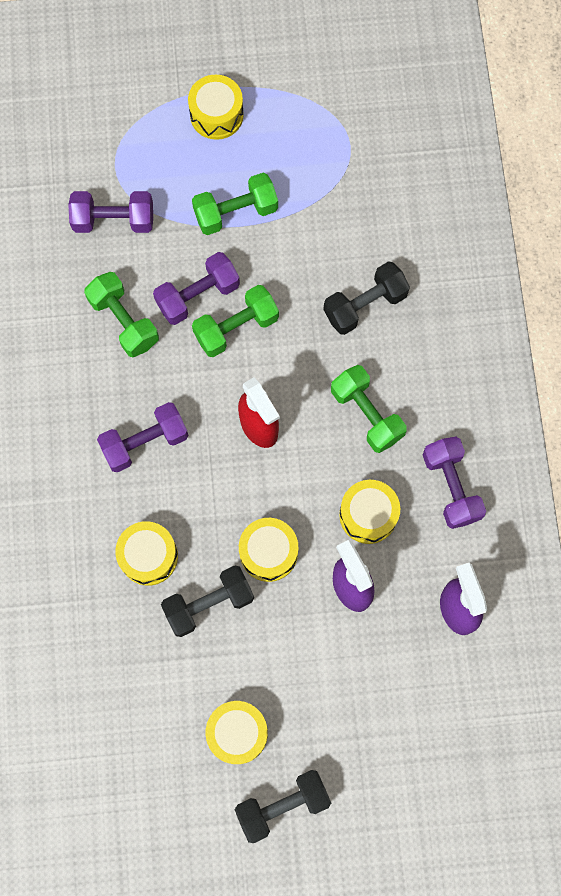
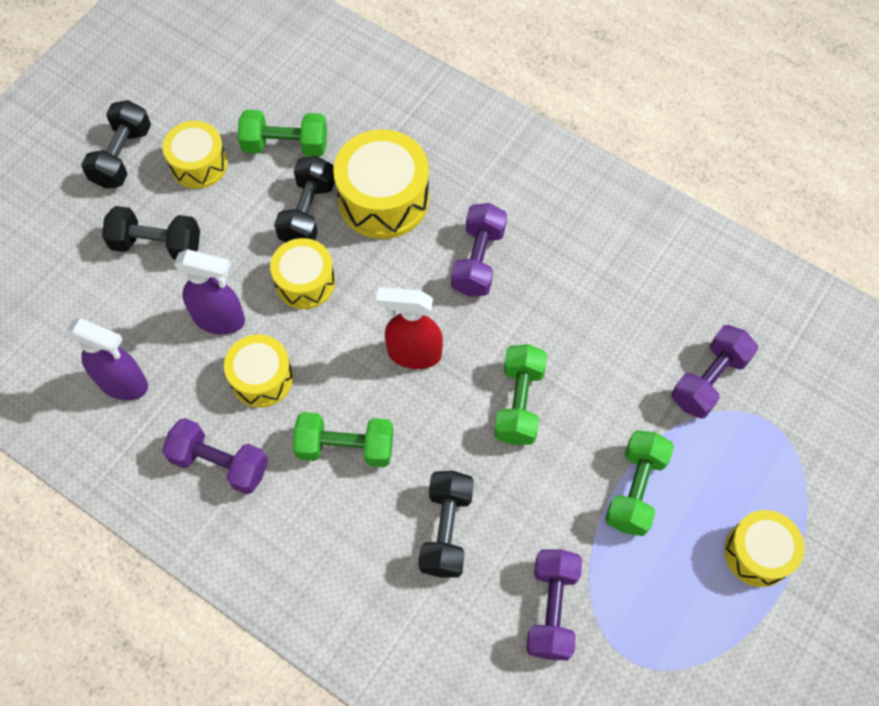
camera: 130 degrees right, 10 degrees down
green dumbbell [84,272,159,357] -> green dumbbell moved to [238,110,327,157]
yellow drum [115,521,178,586] -> yellow drum [333,129,429,239], size x1.57
purple dumbbell [153,252,240,325] -> purple dumbbell moved to [526,549,582,661]
none -> black dumbbell [102,206,200,260]

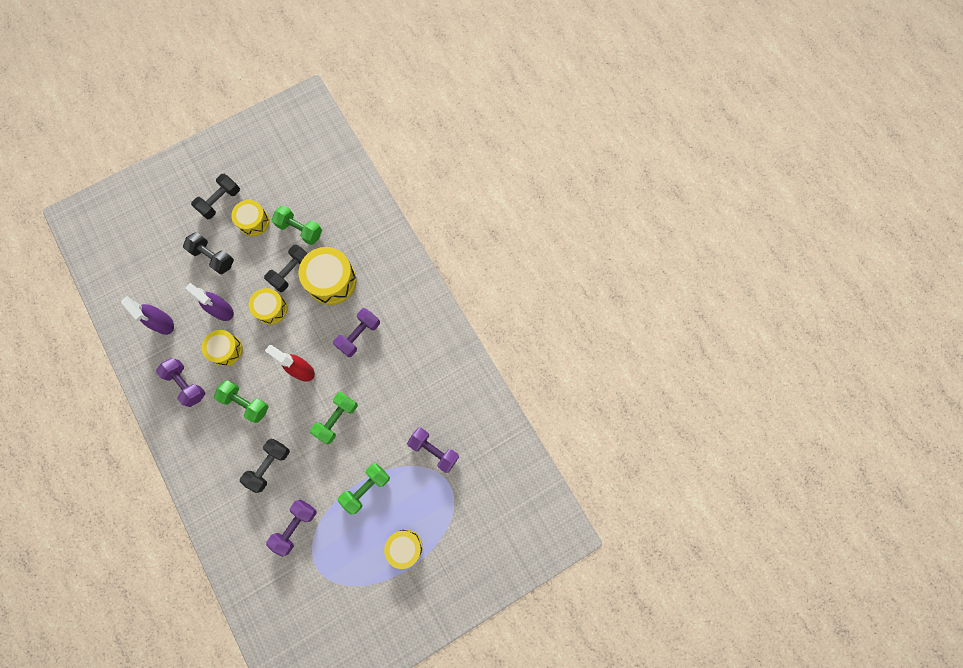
camera: 25 degrees right, 10 degrees up
purple dumbbell [671,325,758,419] -> purple dumbbell turned 60 degrees clockwise [407,427,459,473]

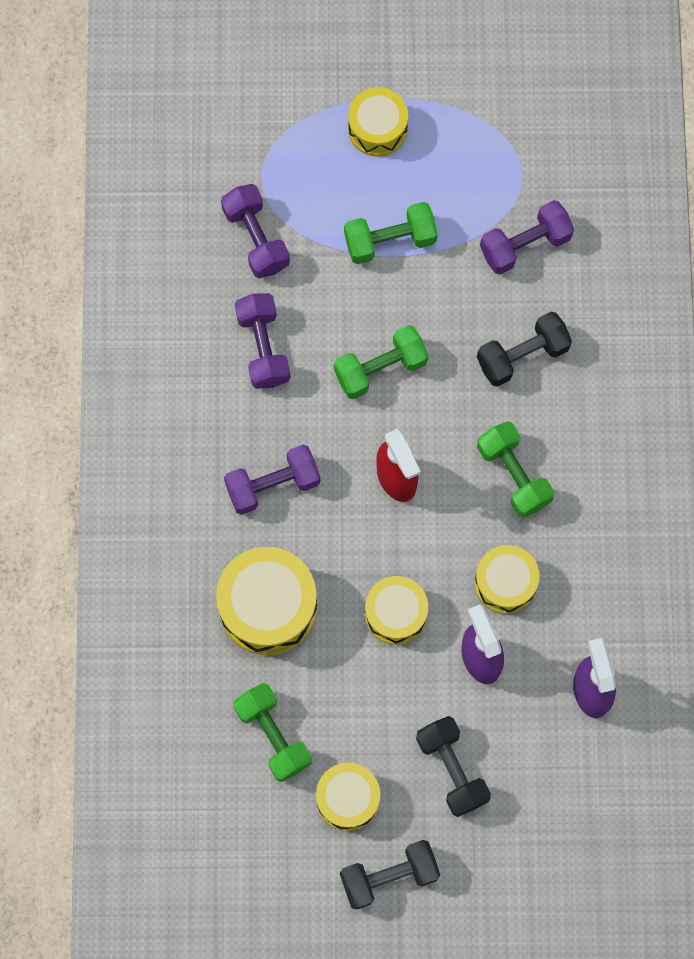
camera: 150 degrees left, 0 degrees up
purple dumbbell [156,358,205,407] -> purple dumbbell moved to [235,293,291,389]
black dumbbell [264,244,308,292] -> none

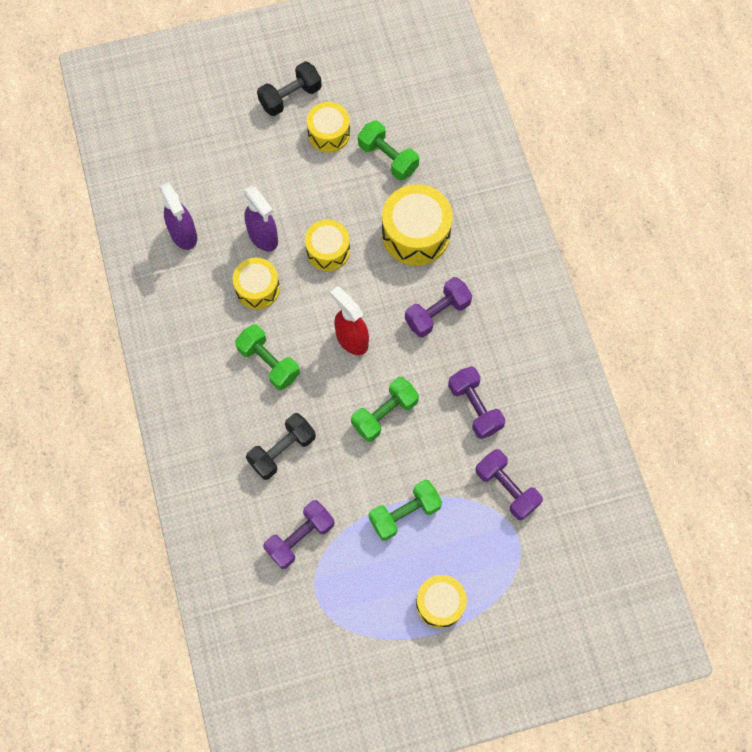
camera: 165 degrees right, 5 degrees down
black dumbbell [416,716,491,817] -> none

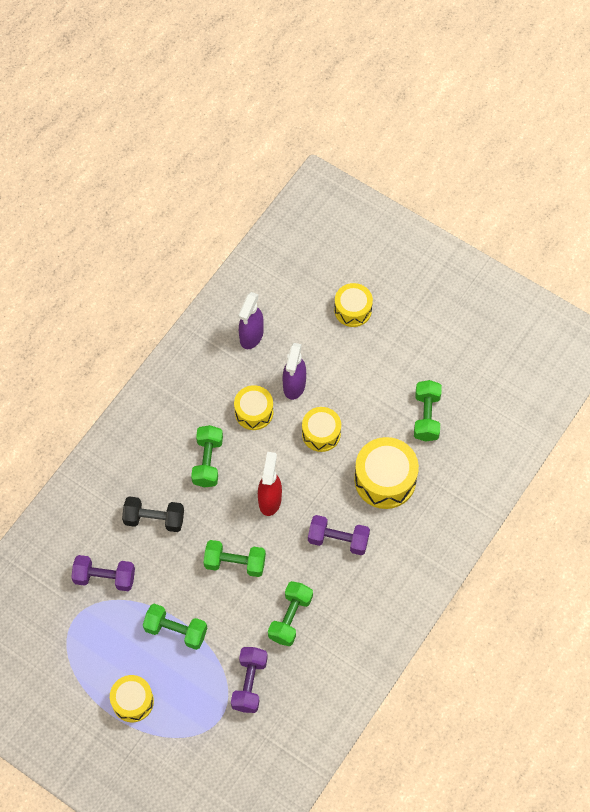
camera: 50 degrees right, 5 degrees down
black dumbbell [257,61,322,116] -> none
yellow drum [307,102,350,152] -> yellow drum moved to [334,283,373,327]
purple dumbbell [448,366,506,439] -> green dumbbell [268,581,313,646]

